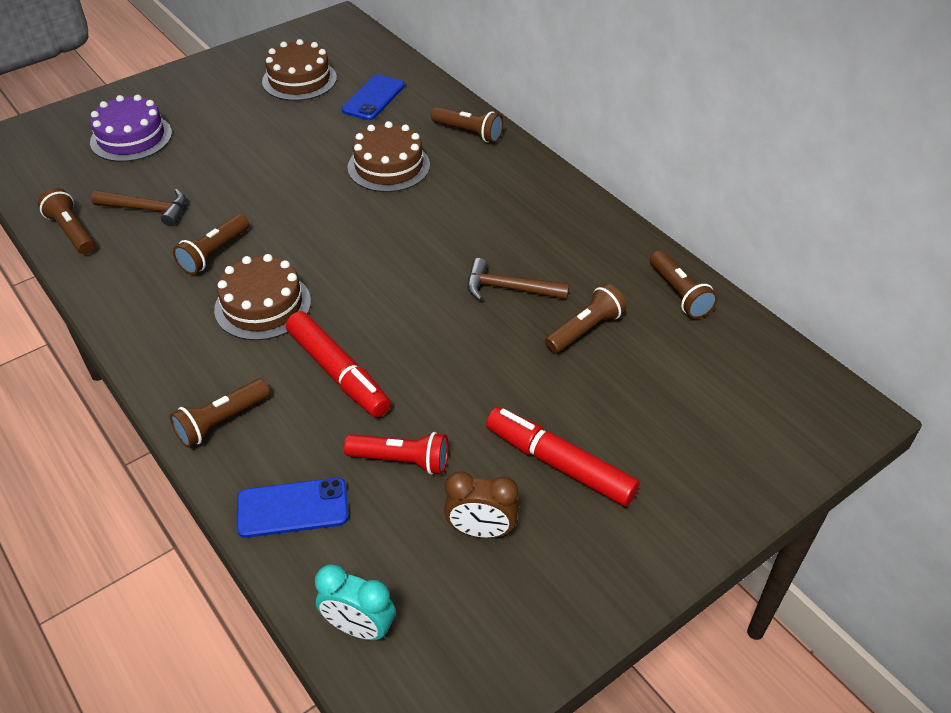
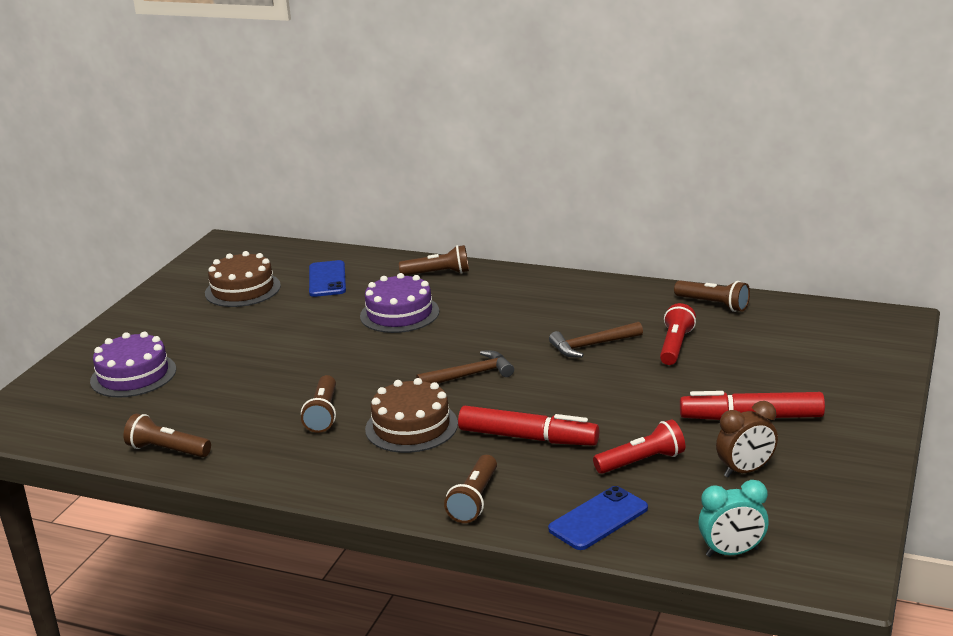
camera: 30 degrees left, 20 degrees down
brown hammer [91,189,186,226] -> brown hammer moved to [416,351,514,384]
brown cake [348,121,430,192] -> purple cake [360,273,439,333]
brown flashlight [545,284,627,354] -> red flashlight [660,303,696,365]

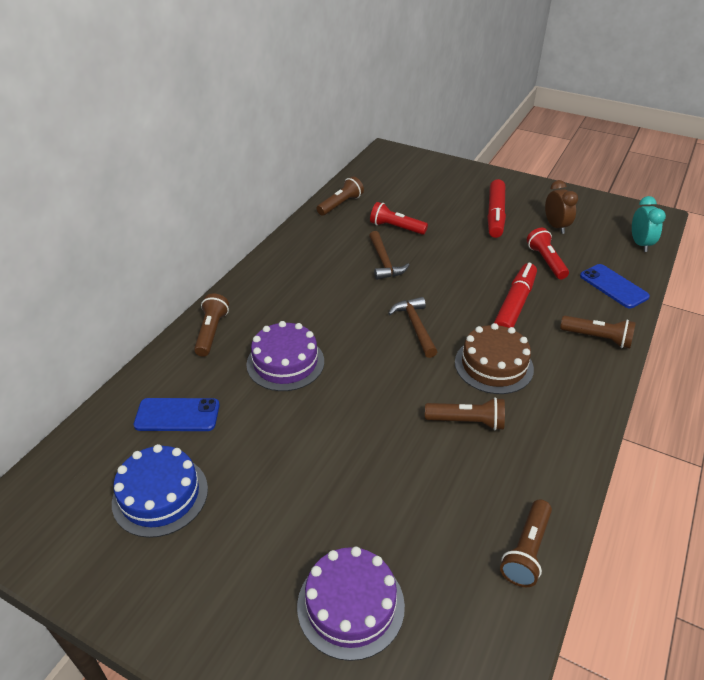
camera: 85 degrees left, 15 degrees up
brown cake [205,251,281,307] -> blue cake [112,444,208,538]

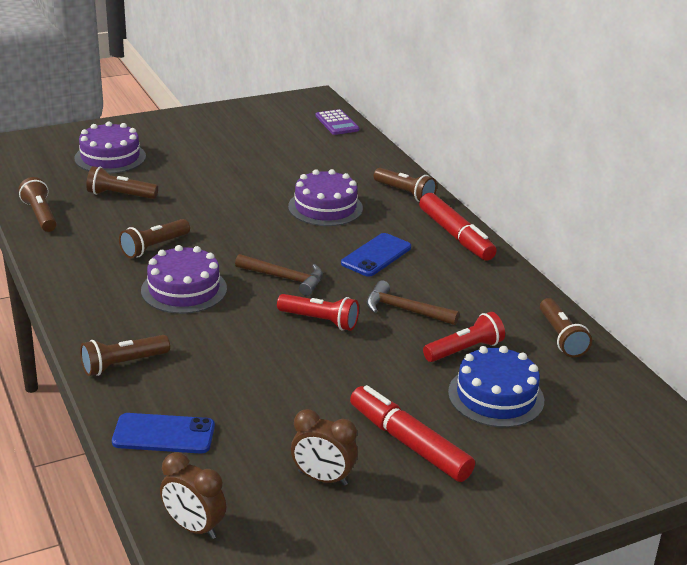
camera: 125 degrees right, 10 degrees down
blue cake [112,444,208,538] -> blue cake moved to [448,346,544,428]
blue phone [134,398,220,431] -> blue phone moved to [341,233,411,277]
brown cake [455,323,534,394] -> purple cake [141,245,227,314]
red marker [494,263,537,328] -> red marker moved to [419,193,497,261]
red flashlight [527,228,569,279] -> red flashlight moved to [277,294,359,331]
turquoise clock [632,196,666,252] -> brown clock [160,452,226,539]
none -> brown flashlight [86,166,158,199]
none -> purple calculator [316,109,359,135]

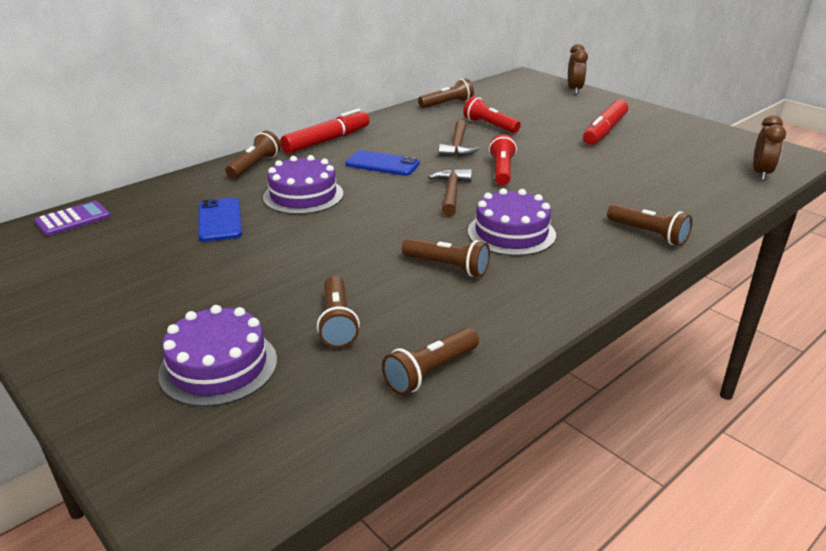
camera: 105 degrees left, 0 degrees up
blue phone [112,413,215,454] -> blue phone moved to [198,198,242,242]
brown clock [291,409,358,486] -> brown clock moved to [568,44,588,94]
blue cake [448,346,544,428] -> none

